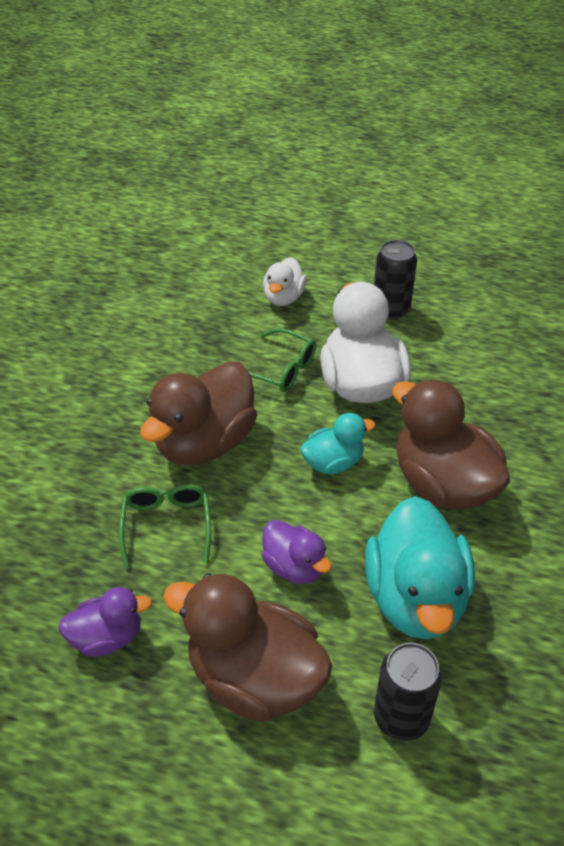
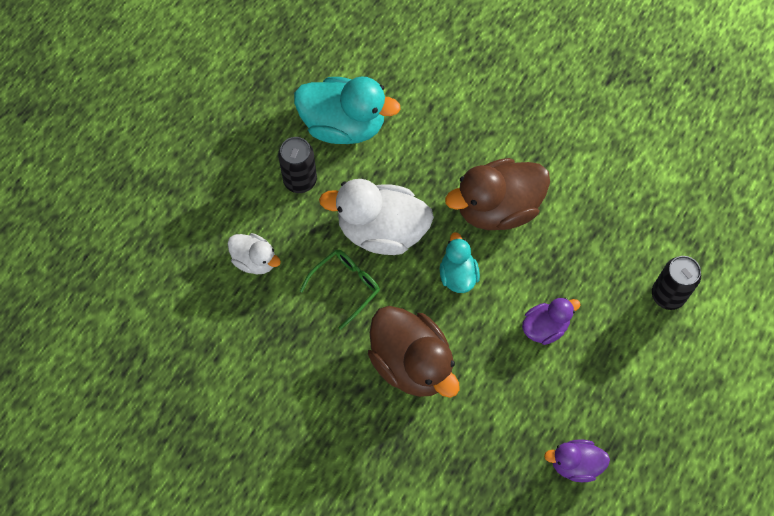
camera: 75 degrees left, 20 degrees up
purple duck [58,587,152,657] -> purple duck turned 90 degrees counterclockwise [544,439,610,482]
green glasses [119,484,211,568] -> none
brown duck [163,573,333,722] -> none
turquoise duck [365,496,475,639] -> turquoise duck moved to [294,76,401,144]

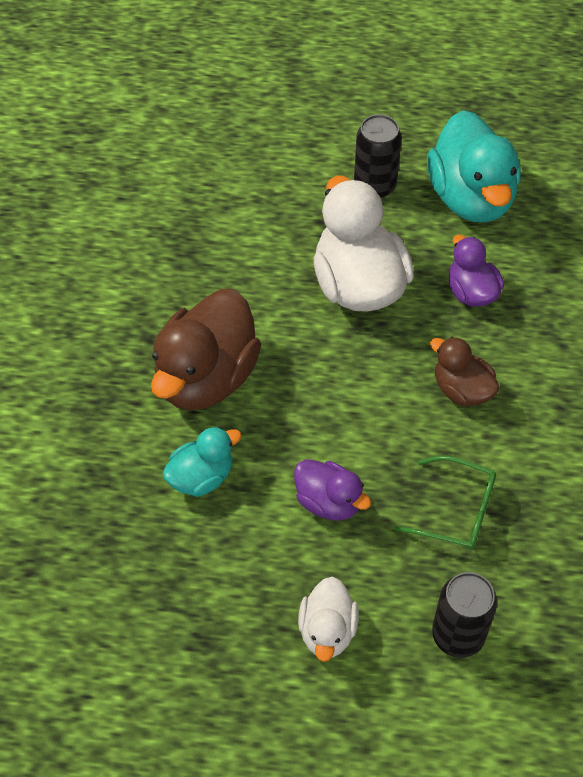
camera: 65 degrees right, 10 degrees down
white duck [228,233,281,274] -> white duck moved to [298,576,359,662]
green glasses [300,250,380,330] -> green glasses moved to [395,455,496,550]
turquoise duck [440,232,480,293] -> turquoise duck moved to [163,426,242,497]
brown duck [445,158,550,230] -> brown duck [430,337,500,406], size x0.54
purple duck [544,439,610,482] -> purple duck moved to [449,235,504,307]

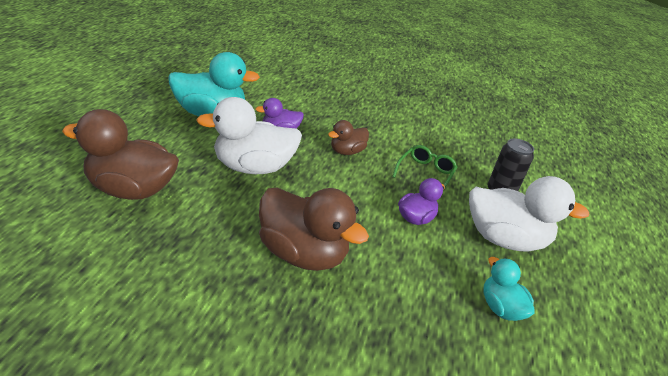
camera: 85 degrees left, 20 degrees down
turquoise duck [163,426,242,497] -> turquoise duck moved to [483,257,535,321]
white duck [298,576,359,662] -> white duck [469,176,589,252], size x1.84
black can [354,114,402,198] -> none
none -> brown duck [62,109,179,200]

